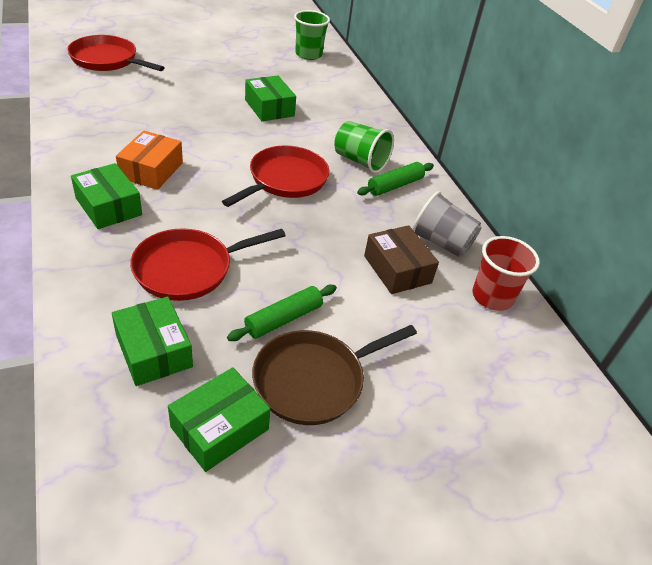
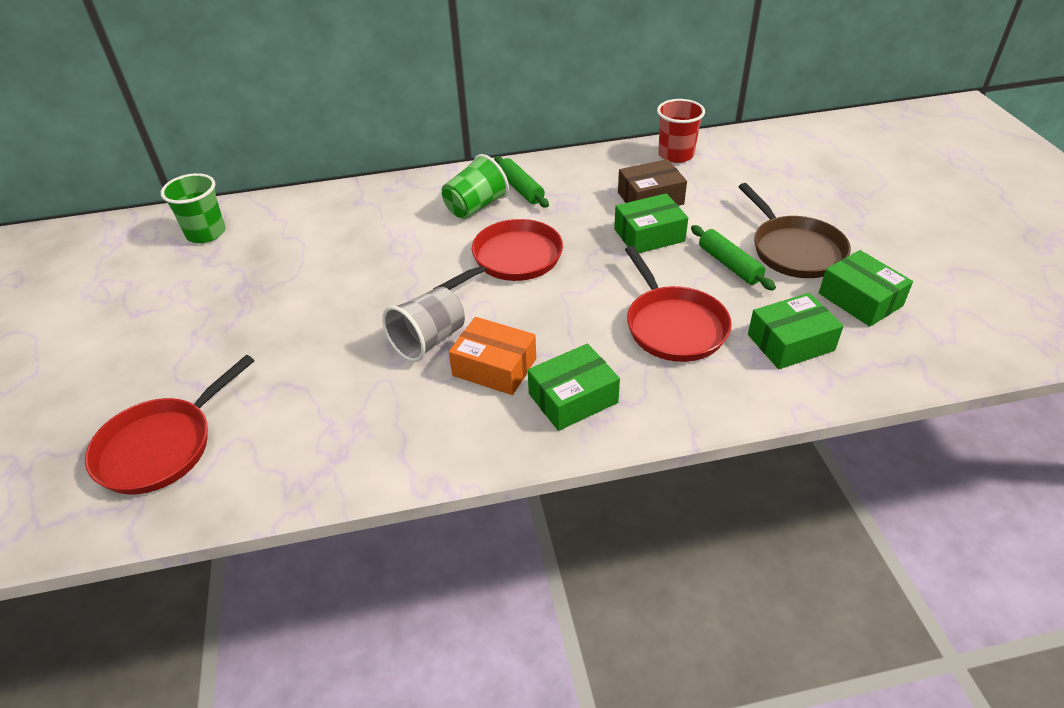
camera: 75 degrees left, 0 degrees up
red pan [222,146,330,207] -> red pan turned 90 degrees clockwise [434,219,563,290]
green box [245,75,296,121] -> green box moved to [614,193,688,253]
grey cup [412,191,482,257] -> grey cup moved to [382,287,465,362]

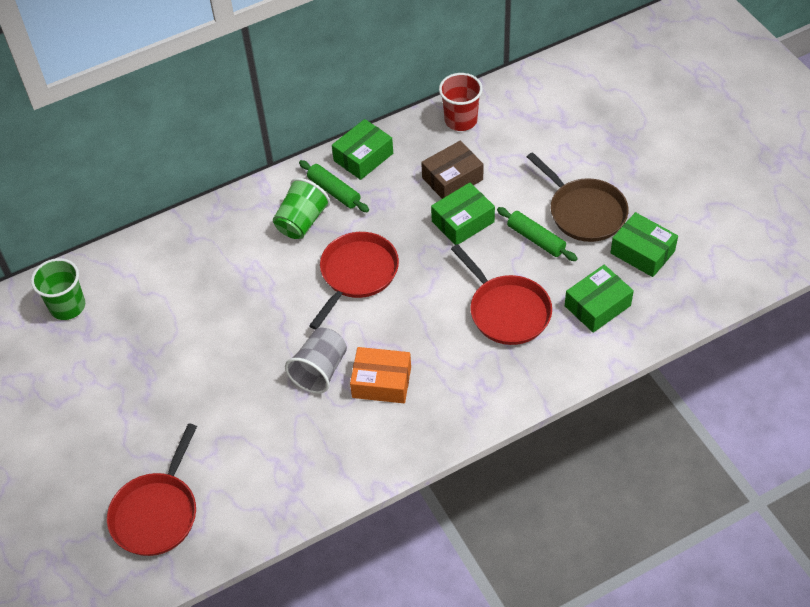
camera: 15 degrees left, 10 degrees up
green box [528,344,620,431] -> green box moved to [332,119,393,180]

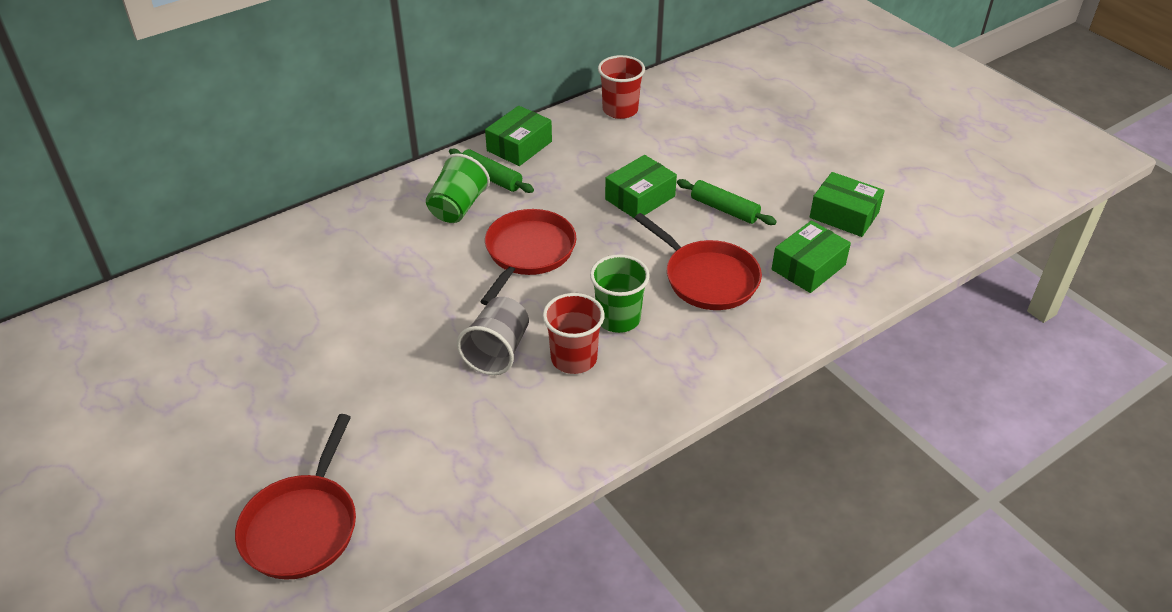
camera: 10 degrees left, 10 degrees down
green cup [31,258,85,320] -> green cup moved to [590,254,650,333]
orange box [350,347,411,403] -> red cup [543,293,605,374]
brown box [421,141,483,199] -> none
brown pan [527,152,629,242] -> none

